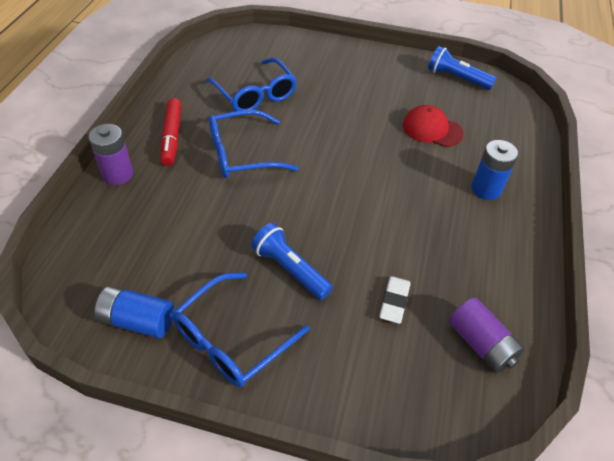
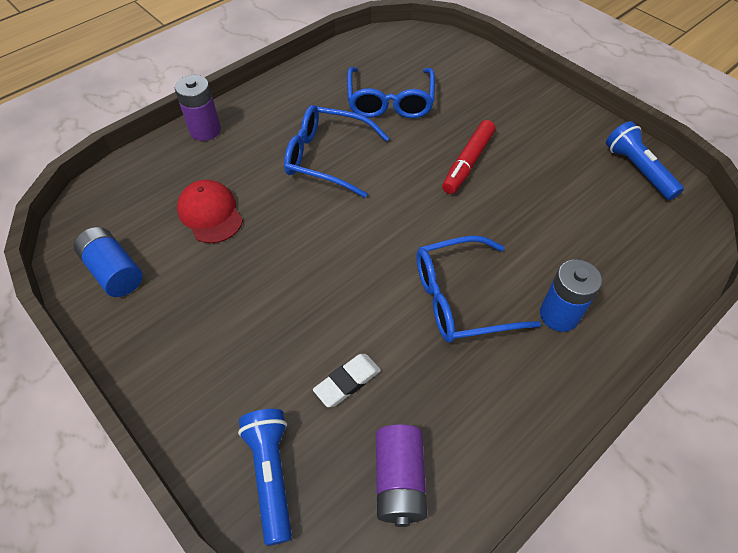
camera: 35 degrees right, 5 degrees up
red marker [160,98,182,166] -> red marker moved to [442,120,495,194]
blue glasses [172,273,309,387] -> blue glasses moved to [417,235,541,342]
blue flashlight [251,223,333,300] -> blue flashlight moved to [238,409,292,546]
red cap [403,105,464,147] -> red cap moved to [177,180,243,243]

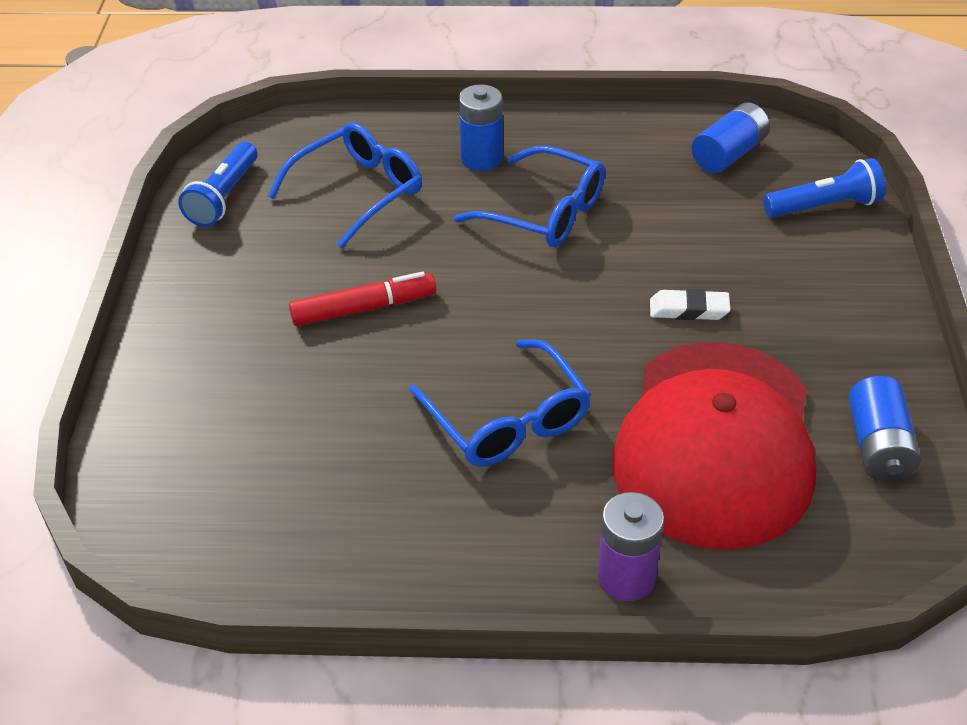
camera: 135 degrees left, 10 degrees down
red cap [177,180,243,243] -> red cap [612,342,816,550], size x2.25
blue flashlight [238,409,292,546] -> blue flashlight turned 135 degrees counterclockwise [763,158,886,218]
white eraser [313,354,381,407] -> white eraser moved to [650,289,731,320]
blue glasses [347,67,435,118] -> blue glasses moved to [268,123,422,248]
purple battery [376,424,427,527] -> blue battery [692,102,770,173]

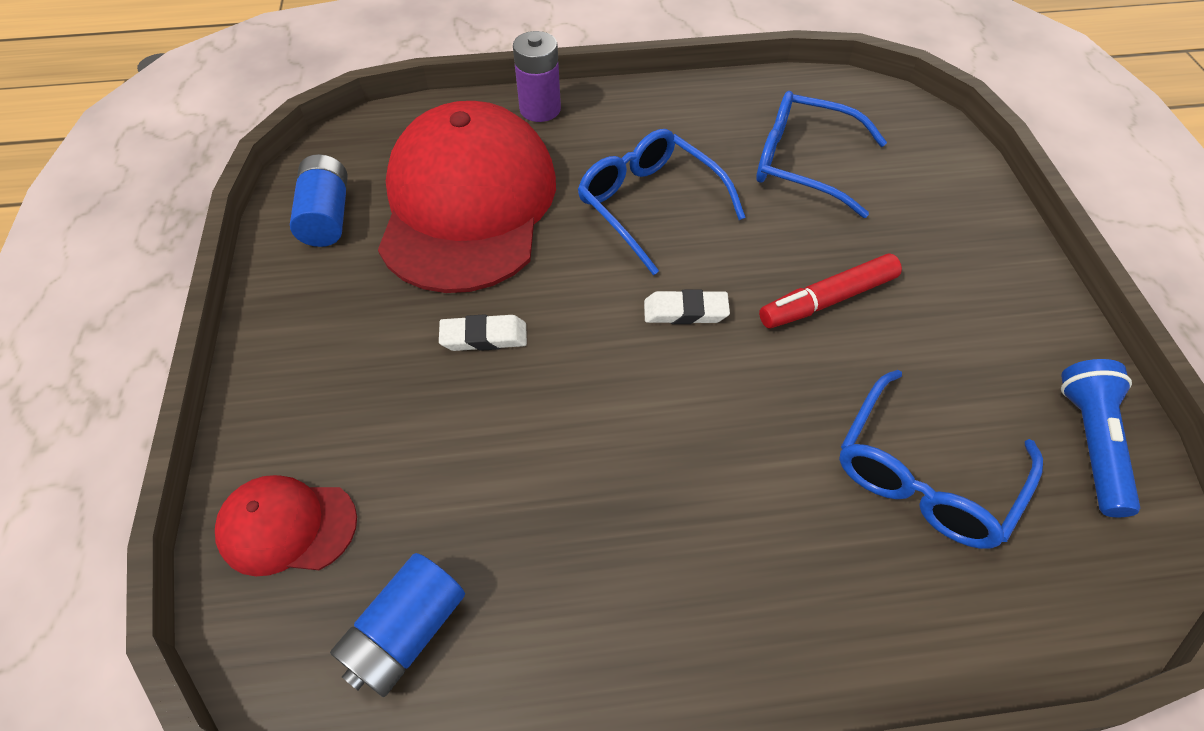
camera: 170 degrees right, 10 degrees up
blue glasses [454,146,605,247] -> blue glasses moved to [756,91,887,218]
blue battery [458,84,503,171] -> none
blue flashlight [763,158,886,218] -> red cap [215,475,357,576]
none -> white eraser [644,289,730,324]

